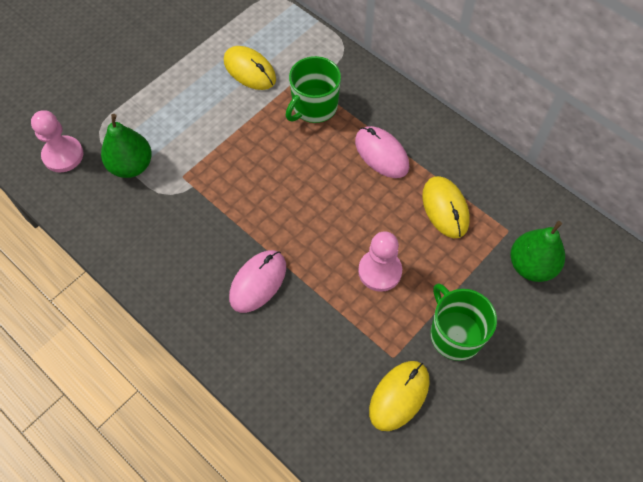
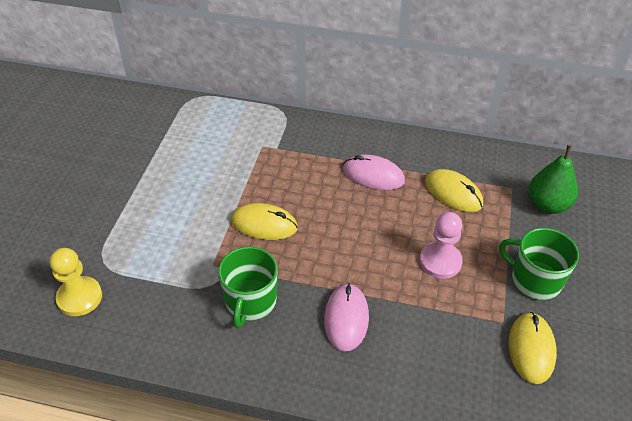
camera: 30 degrees left, 15 degrees down
pink pawn [31,110,83,172] -> yellow pawn [50,248,102,316]
green pear [101,114,152,178] -> none
yellow mouse [224,46,276,90] -> yellow mouse moved to [231,203,298,240]
green mug [286,56,341,123] -> green mug moved to [218,247,278,328]

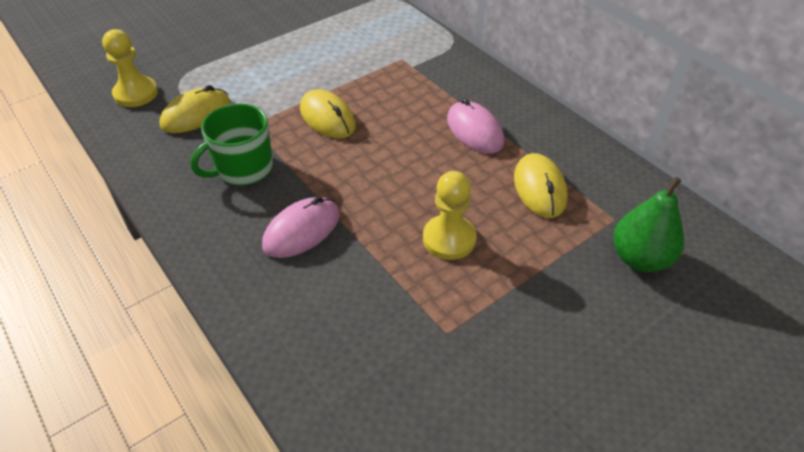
camera: 40 degrees right, 0 degrees up
pink pawn [420,212,463,279] -> yellow pawn [423,171,477,260]
green mug [499,228,579,300] -> none
yellow mouse [509,312,557,384] -> yellow mouse moved to [159,85,230,133]

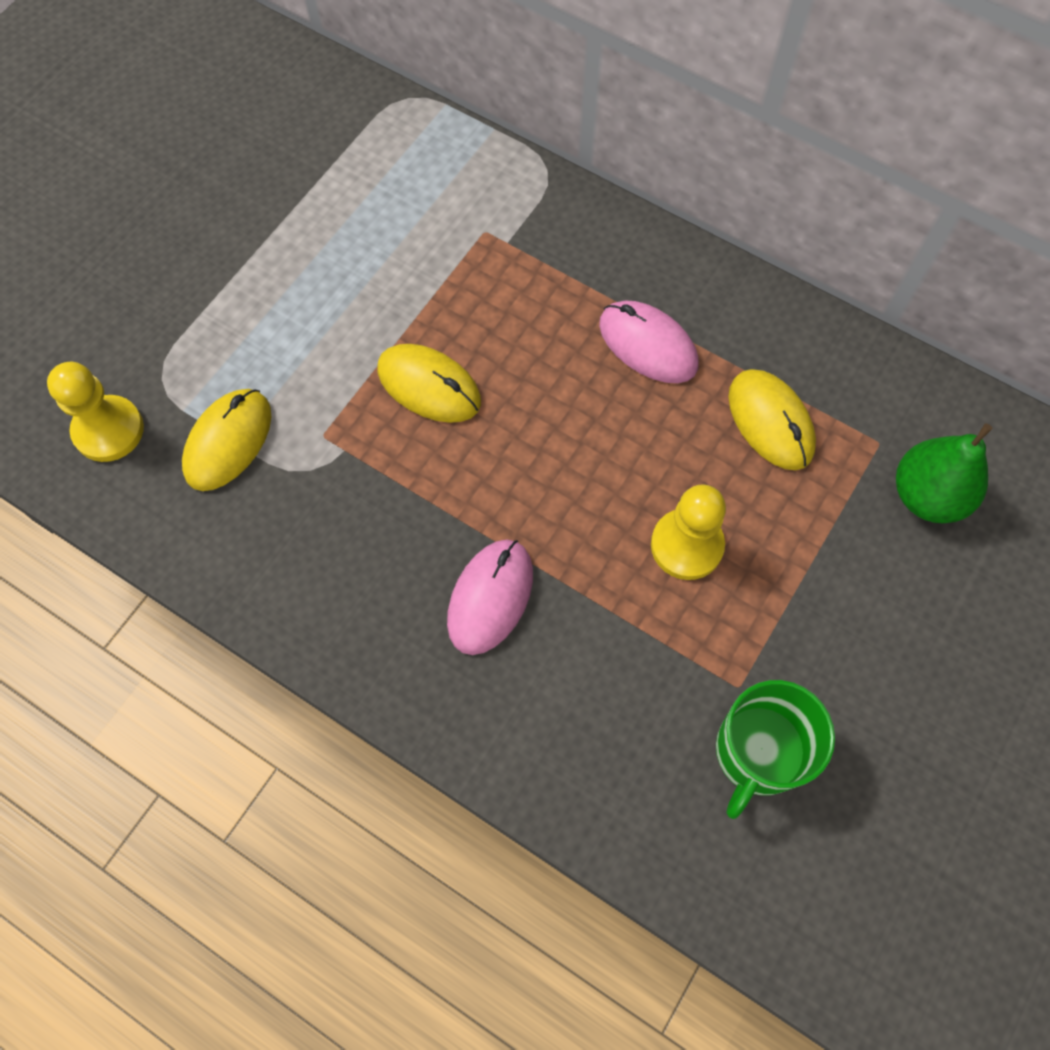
camera: 20 degrees left, 20 degrees up
green mug [190,104,273,185] -> green mug moved to [716,680,835,819]

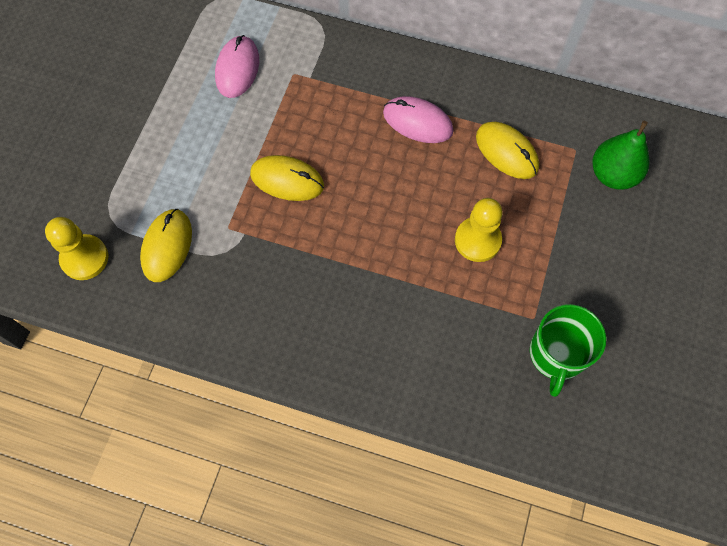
camera: 15 degrees left, 0 degrees up
pink mouse [447,540,533,655] -> pink mouse moved to [215,35,259,98]

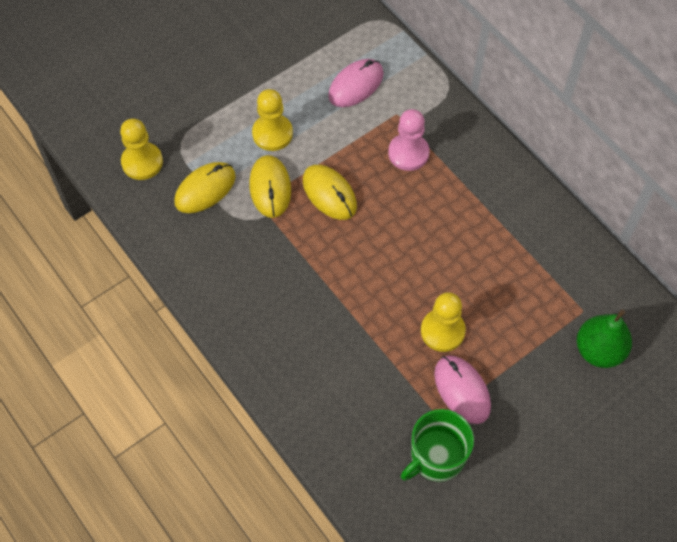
camera: 35 degrees right, 5 degrees down
pink mouse [383,96,454,143] -> pink mouse moved to [434,355,491,424]
yellow mouse [476,122,539,179] -> yellow mouse moved to [249,155,291,218]
none -> yellow pawn [252,89,293,151]
none -> pink pawn [388,109,430,171]

